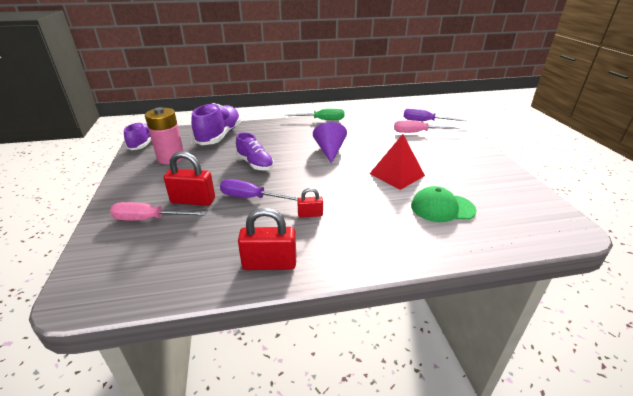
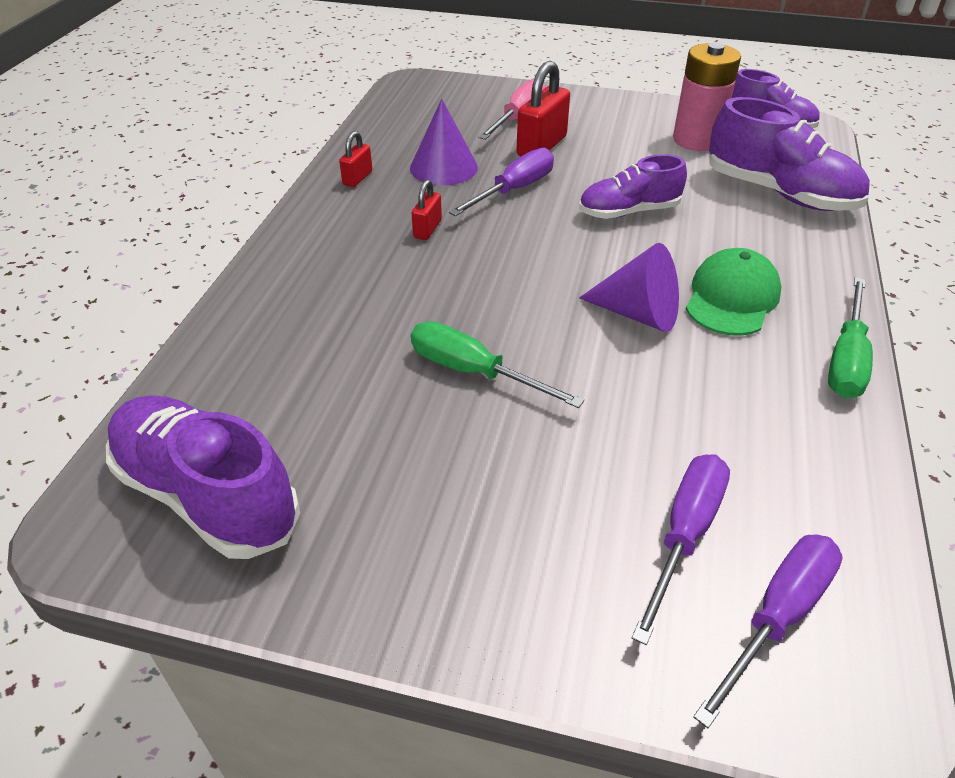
camera: 115 degrees right, 10 degrees up
red padlock [238,208,296,270] -> red padlock [339,131,372,187], size x0.55
red pyramid [369,134,425,190] -> green screwdriver [411,321,584,408]
pink screwdriver [394,120,460,133] -> purple screwdriver [632,454,730,645]
green cap [411,186,476,222] -> green cap moved to [686,248,781,336]
none -> purple shoe [106,395,300,559]
none -> purple cone [410,99,478,185]

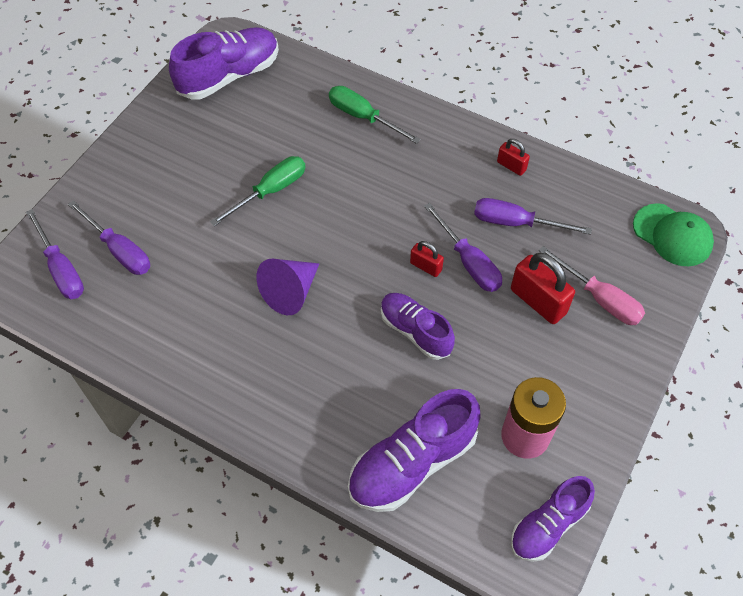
camera: 105 degrees right, 15 degrees up
purple cone [410,99,478,185] -> purple screwdriver [474,198,592,235]
red padlock [412,180,442,240] -> red padlock moved to [410,241,444,277]
purple shoe [579,154,687,219] -> purple shoe turned 45 degrees counterclockwise [381,293,455,360]
green cap [686,248,781,336] -> green cap moved to [633,203,714,266]
green screwdriver [828,277,873,398] -> green screwdriver moved to [329,86,421,144]

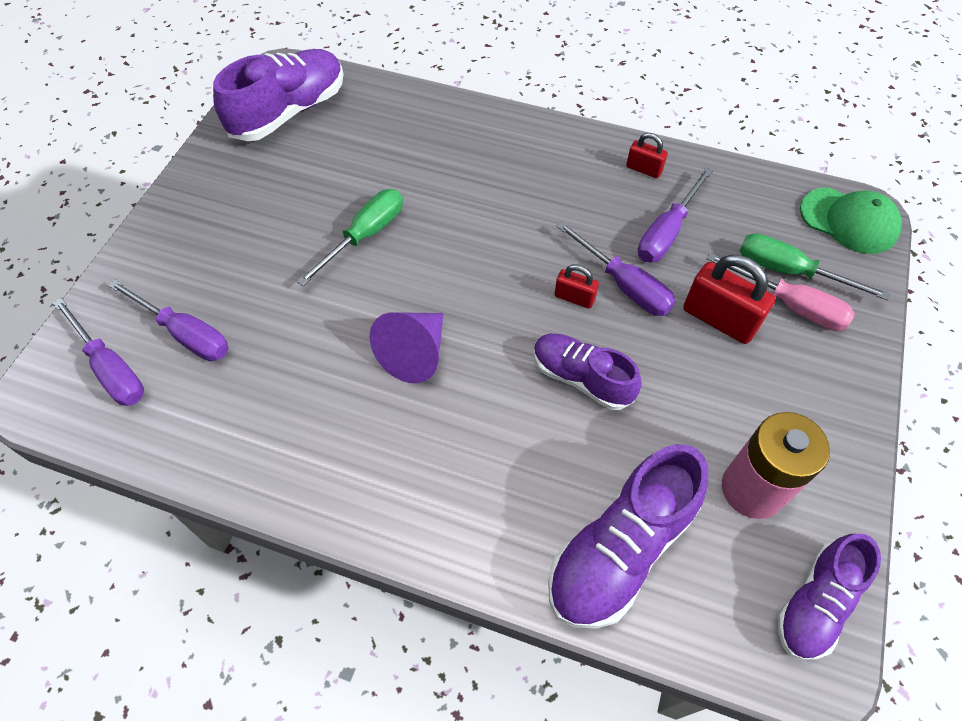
camera: 10 degrees left, 0 degrees up
green screwdriver [329,86,421,144] -> green screwdriver moved to [740,233,890,301]
purple screwdriver [474,198,592,235] -> purple screwdriver turned 60 degrees counterclockwise [638,167,713,262]

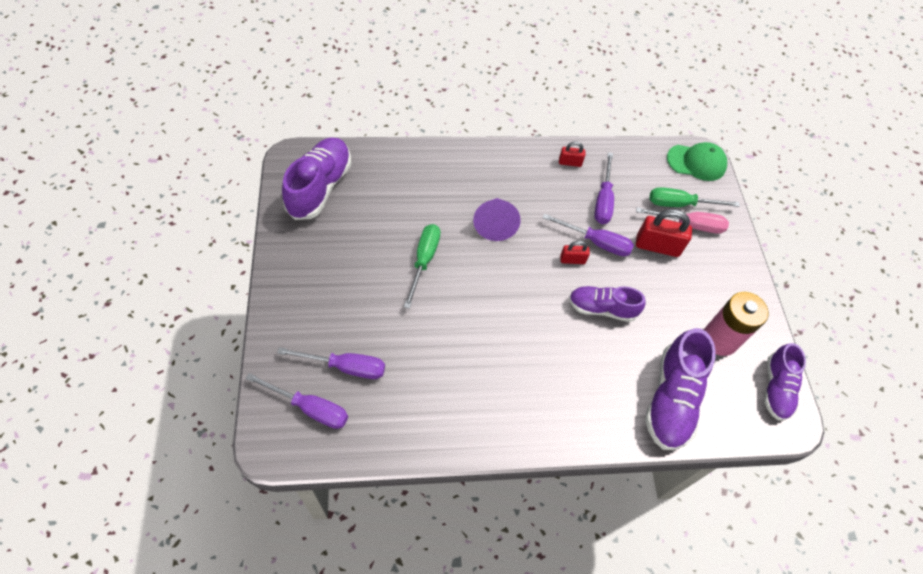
camera: 30 degrees left, 0 degrees up
purple cone [370,312,443,383] -> purple cone moved to [473,198,521,241]

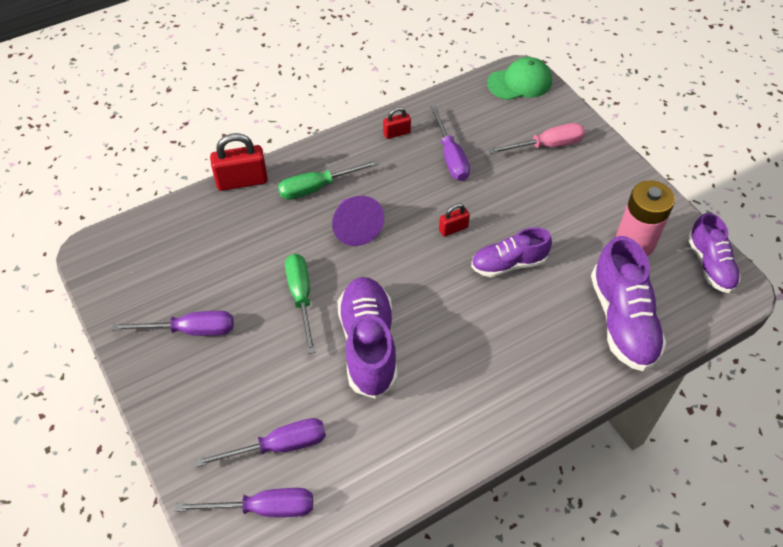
camera: 20 degrees left, 5 degrees down
purple shoe [282,137,351,220] -> purple shoe moved to [338,277,397,399]
purple screwdriver [543,214,634,256] -> purple screwdriver moved to [112,311,233,336]
red padlock [636,209,692,257] -> red padlock moved to [210,133,268,191]
green screwdriver [649,187,740,207] -> green screwdriver moved to [278,160,379,200]

